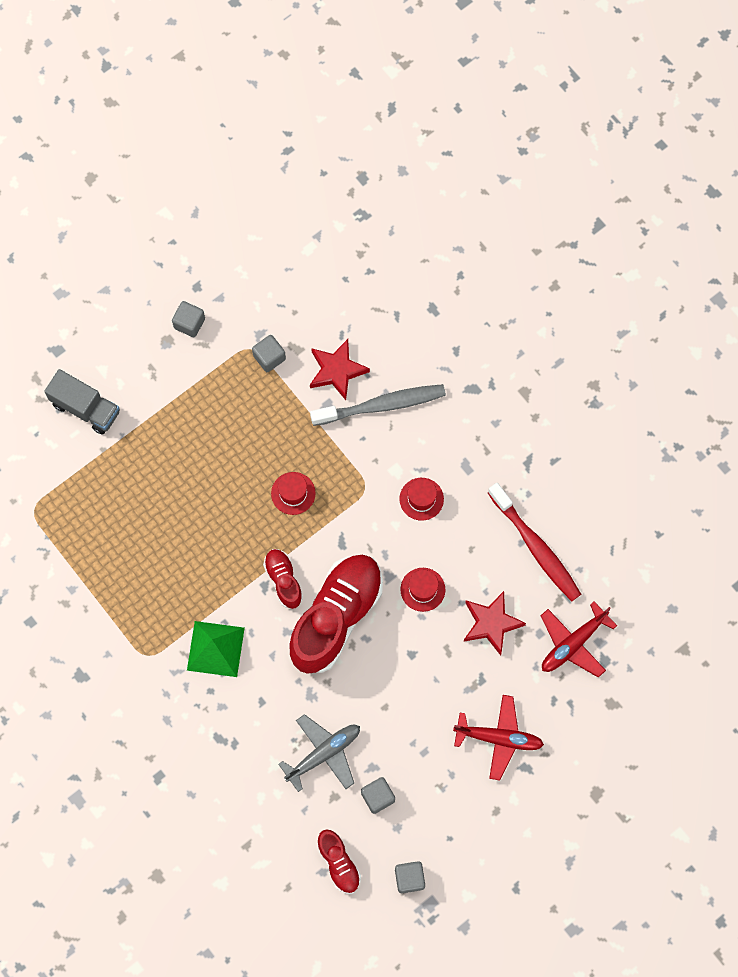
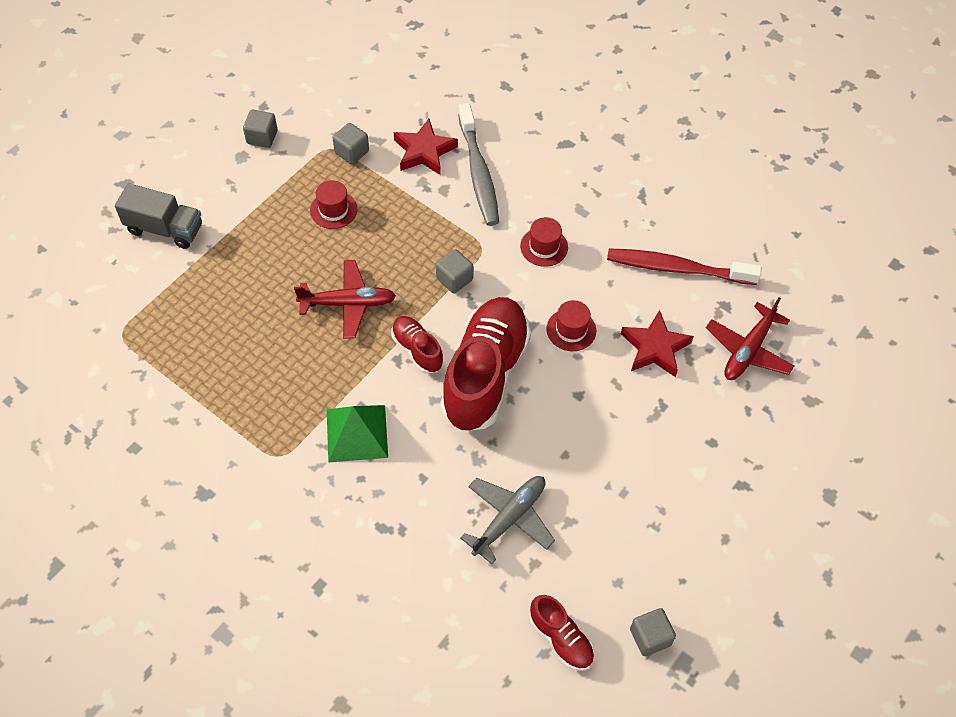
camera: 15 degrees left, 15 degrees down
red hat [271,472,316,515] -> red hat moved to [310,180,357,229]
grey toothbrush [310,384,446,426] -> grey toothbrush turned 105 degrees clockwise [458,103,499,226]
grey cube [361,777,395,814] -> grey cube moved to [436,249,474,294]
red plane [453,695,544,781] -> red plane moved to [294,260,396,339]
red toothbrush [488,483,581,601] -> red toothbrush turned 150 degrees clockwise [607,248,762,285]

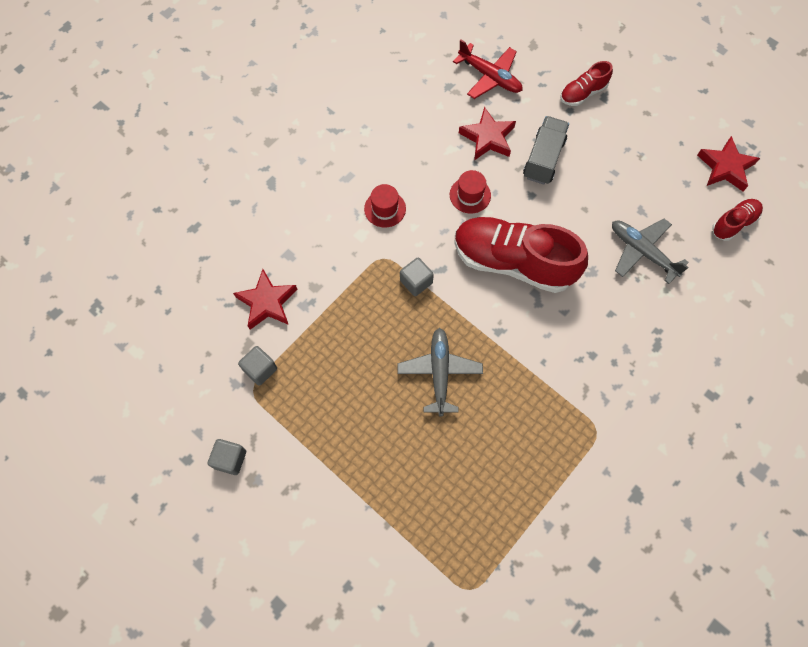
camera: 85 degrees left, 10 degrees up
grey truck [115,183,202,249] -> grey truck moved to [523,116,569,185]
red plane [294,260,396,339] -> grey plane [397,328,483,417]
red hat [310,180,357,229] -> none
green pyramid [327,405,388,463] -> none
red shoe [392,316,443,374] -> red shoe moved to [560,61,613,106]
grey toothbrush [458,103,499,226] -> none
red toothbrush [607,248,762,285] -> none
grey cube [630,608,676,656] -> red star [697,136,760,191]

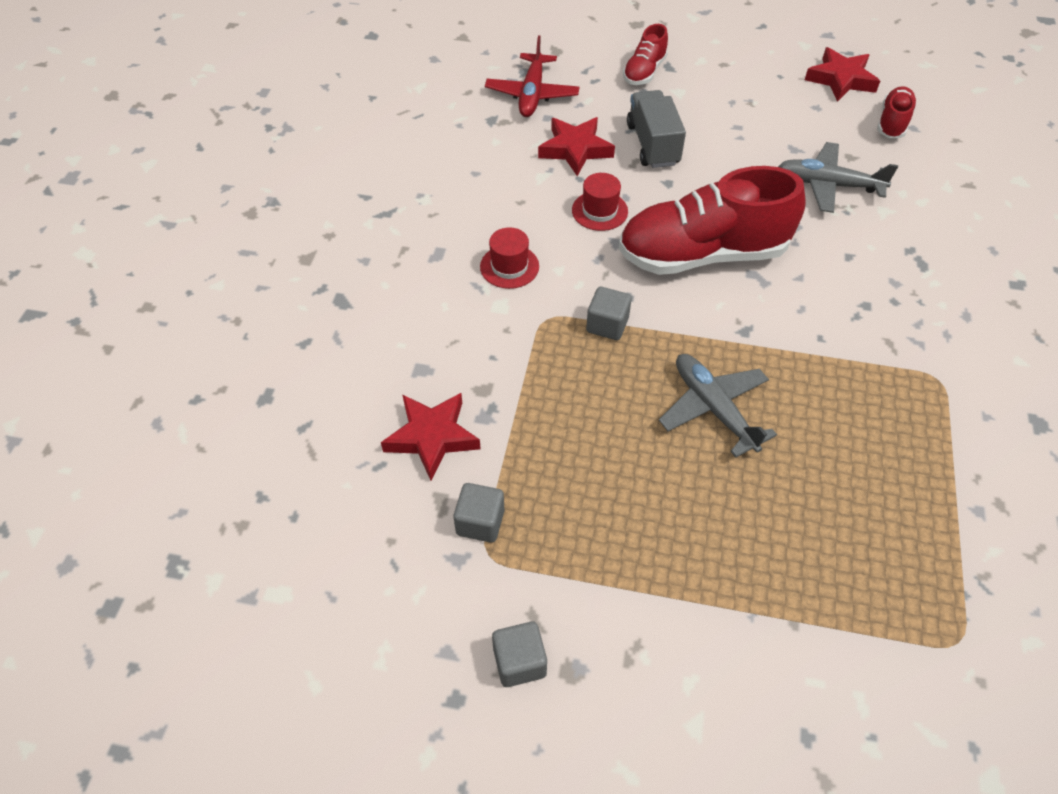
camera: 30 degrees left, 15 degrees down
red plane [453,39,522,99] -> red plane turned 90 degrees clockwise [485,35,580,117]

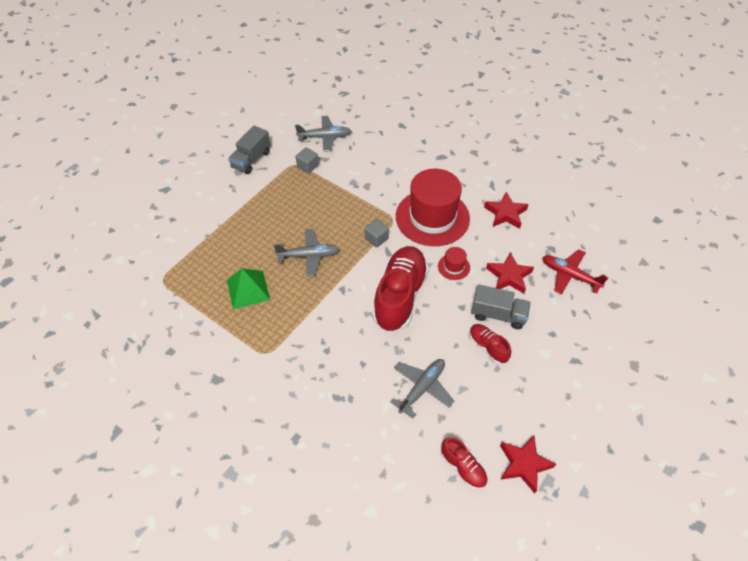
camera: 115 degrees right, 0 degrees up
red star [381,393,481,481] -> red star moved to [484,192,529,228]
red hat [480,227,539,289] -> red hat [396,169,470,246], size x2.43
grey cube [492,622,547,687] -> grey truck [228,125,270,174]
red shoe [623,24,668,85] -> red shoe moved to [469,324,511,364]
none -> green pyramid [227,268,270,309]
none -> grey plane [295,116,351,152]

